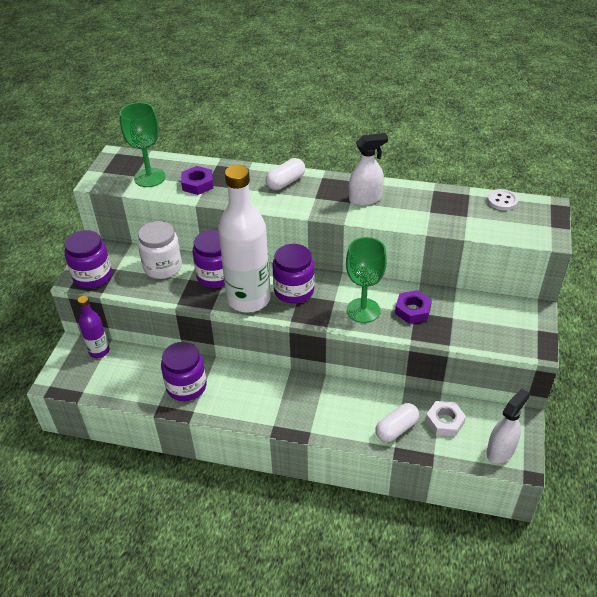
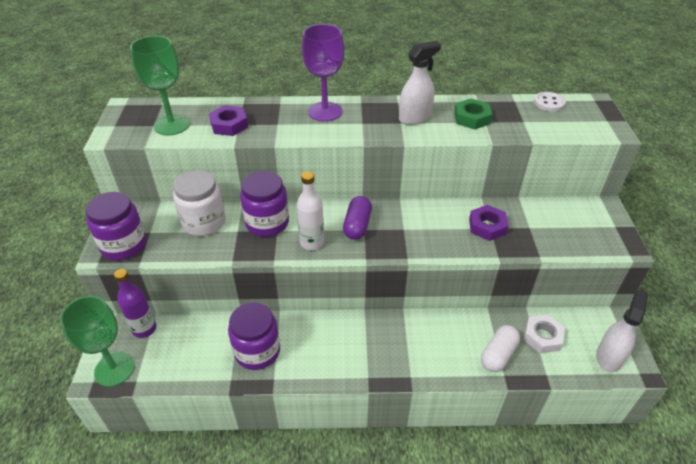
camera: 15 degrees left, 0 degrees up
white bottle [218,165,271,312] -> white bottle [297,171,324,250], size x0.50
white capsule [266,158,305,190] -> purple goblet [302,24,344,122]
purple jar [272,244,315,304] -> purple capsule [343,196,372,240]
green goblet [346,237,387,323] -> green goblet moved to [60,296,134,387]
none -> green nut [454,98,492,130]

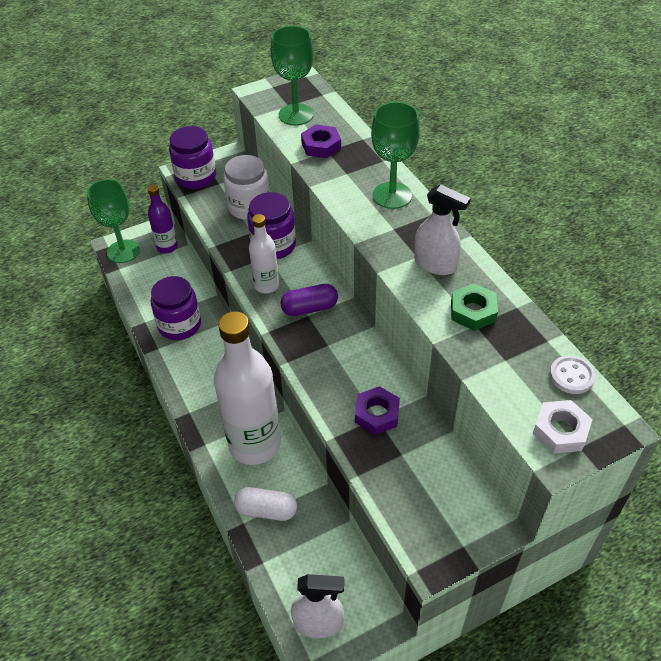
camera: 65 degrees right, 5 degrees up
purple goblet [302,24,344,122] -> green goblet [371,102,420,209]
white nut [523,315,565,353] -> white nut moved to [533,400,592,454]
none -> white bottle [214,311,281,465]

